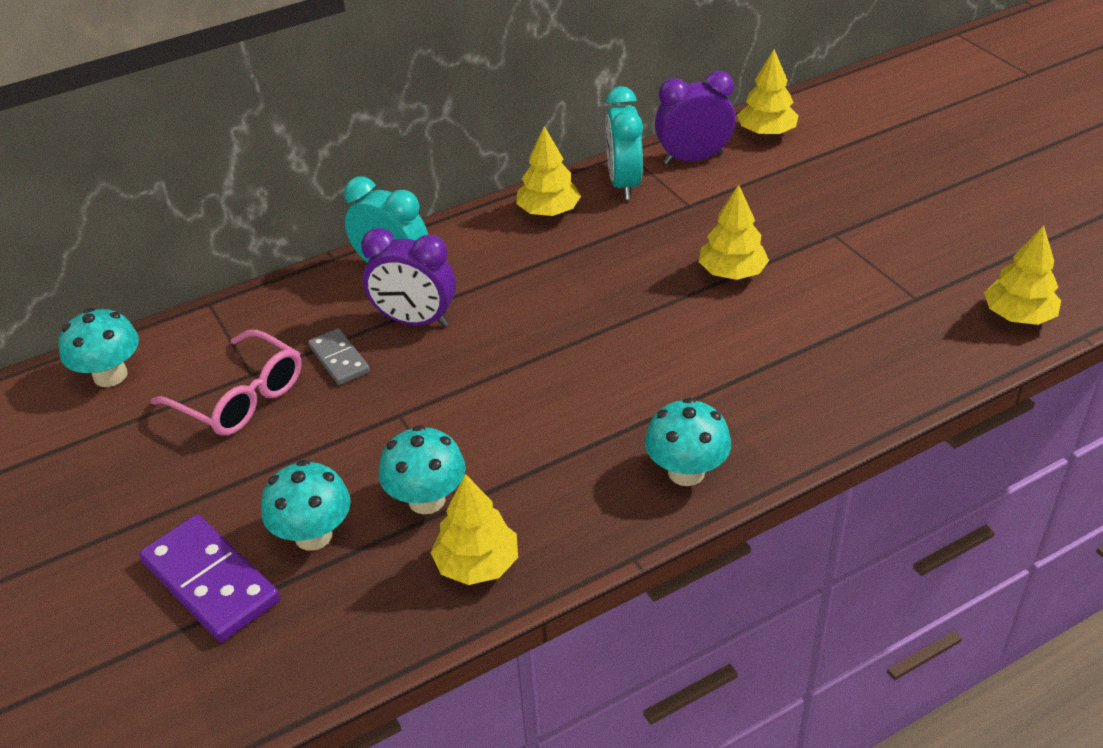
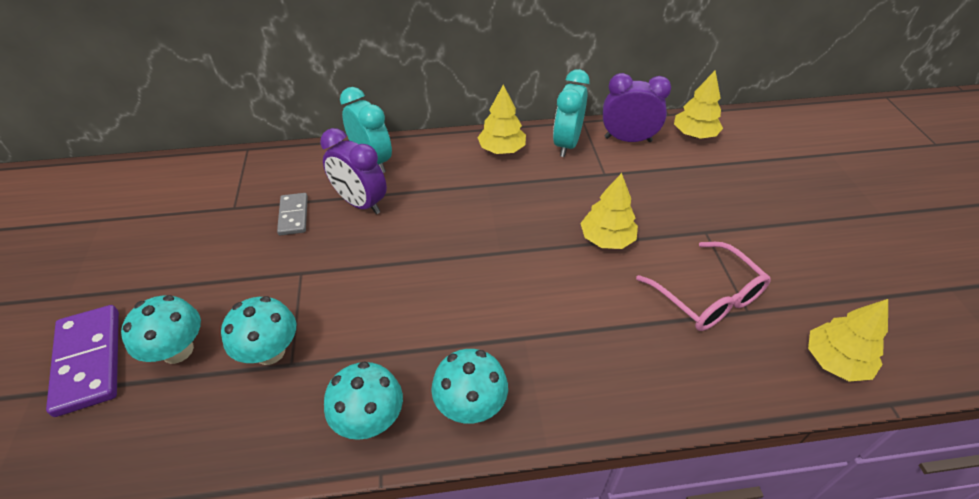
camera: 20 degrees right, 5 degrees up
turquoise mushroom [59,308,139,387] -> turquoise mushroom moved to [324,361,403,440]
pink glasses [151,330,302,436] -> pink glasses moved to [636,242,771,331]
yellow tree [430,474,518,585] -> none

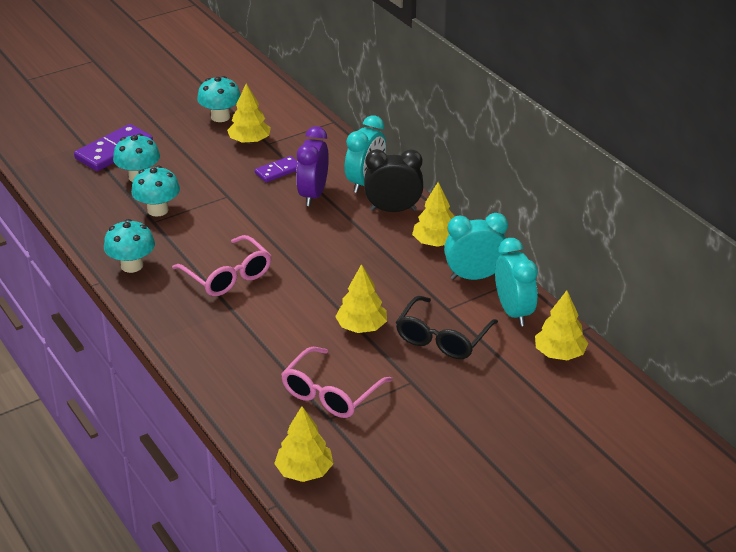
camera: 65 degrees right, 10 degrees down
grey domino [277,193,308,235] -> purple domino [255,156,298,182]
turquoise mushroom [431,349,508,424] -> turquoise mushroom moved to [197,76,241,122]
purple clock [603,73,671,142] -> turquoise clock [495,238,538,326]
none -> pink glasses [172,235,272,296]
none -> yellow tree [227,83,271,144]
none -> black clock [364,149,423,212]
none -> black glasses [396,296,498,359]

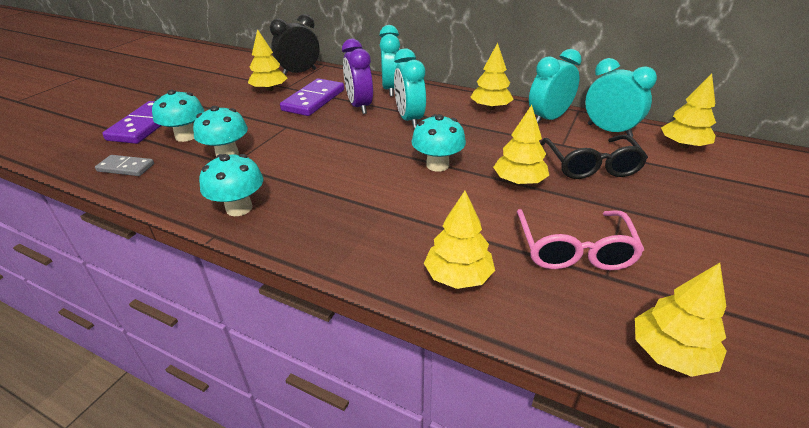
camera: 30 degrees left, 0 degrees up
pink glasses [172,235,272,296] -> none
turquoise mushroom [197,76,241,122] -> turquoise mushroom moved to [411,114,466,172]
purple domino [255,156,298,182] -> purple domino [280,78,344,116], size x1.71
black clock [364,149,423,212] -> black clock moved to [270,14,319,75]
none -> grey domino [95,155,154,176]
none -> turquoise clock [394,48,426,128]
none -> yellow tree [424,191,495,289]

